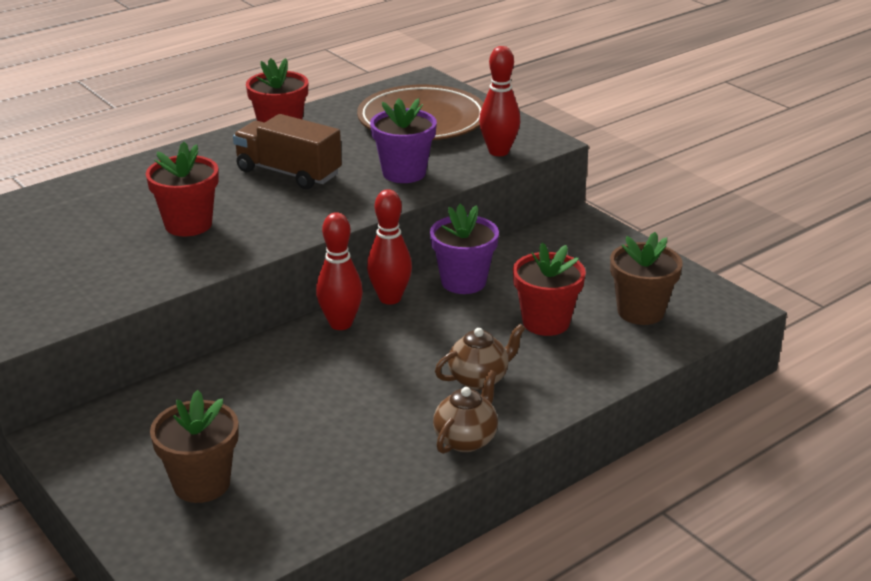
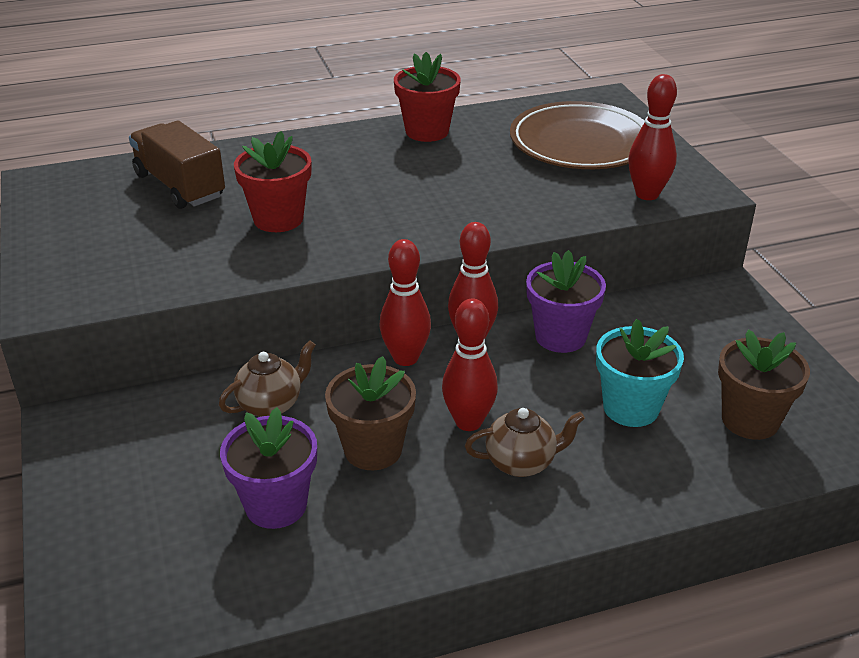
camera: 20 degrees right, 5 degrees up
brown flower pot [150,390,239,503] -> brown flower pot moved to [325,356,416,470]
brown truck [233,114,342,189] -> brown truck moved to [129,120,225,209]
purple flower pot [370,98,437,183] -> purple flower pot moved to [220,407,317,529]
brown teapot [433,370,498,454] -> brown teapot moved to [219,340,316,417]
red flower pot [513,243,586,336] -> turquoise flower pot [596,319,684,427]
none -> red bowling pin [442,298,498,431]

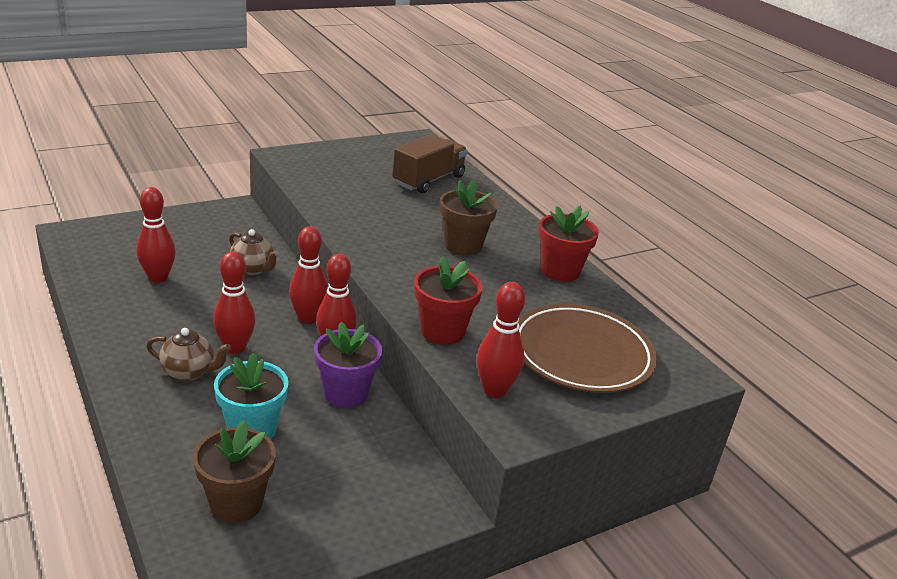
camera: 75 degrees right, 5 degrees down
purple flower pot [220,407,317,529] -> red bowling pin [137,187,176,283]
red flower pot [234,131,311,232] -> red flower pot moved to [414,256,483,345]
brown flower pot [325,356,416,470] -> brown flower pot moved to [440,180,498,256]
brown teapot [465,408,585,477] -> brown teapot turned 60 degrees counterclockwise [146,328,231,381]

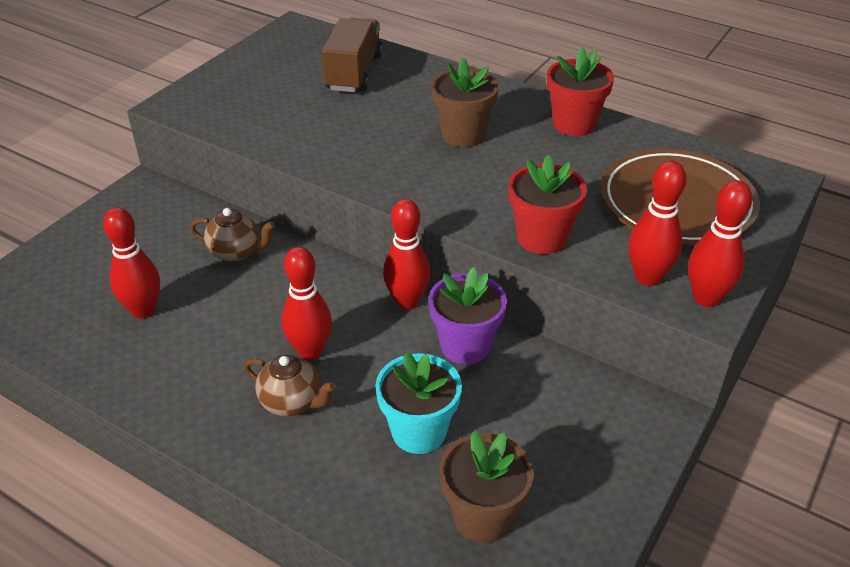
camera: 25 degrees left, 10 degrees up
brown teapot [146,328,231,381] -> brown teapot turned 45 degrees clockwise [244,355,336,416]
red bowling pin [289,226,328,324] -> red bowling pin moved to [688,180,752,307]

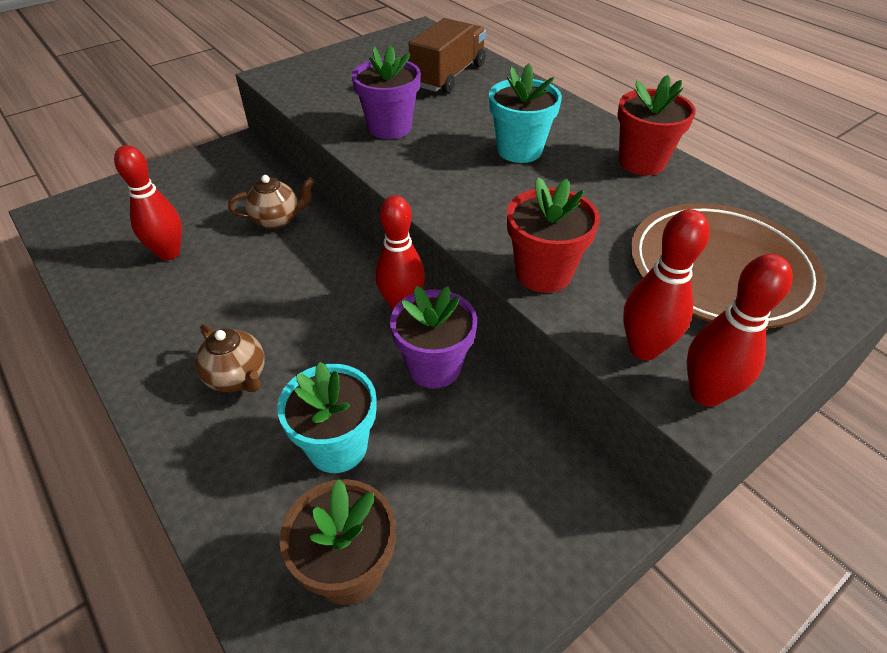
camera: 20 degrees right, 5 degrees up
brown teapot [190,208,275,262] -> brown teapot turned 45 degrees counterclockwise [228,175,315,229]
red bowling pin [282,247,332,360] -> none
brown flower pot [431,58,499,147] -> turquoise flower pot [489,63,562,163]
none -> purple flower pot [352,46,421,139]

